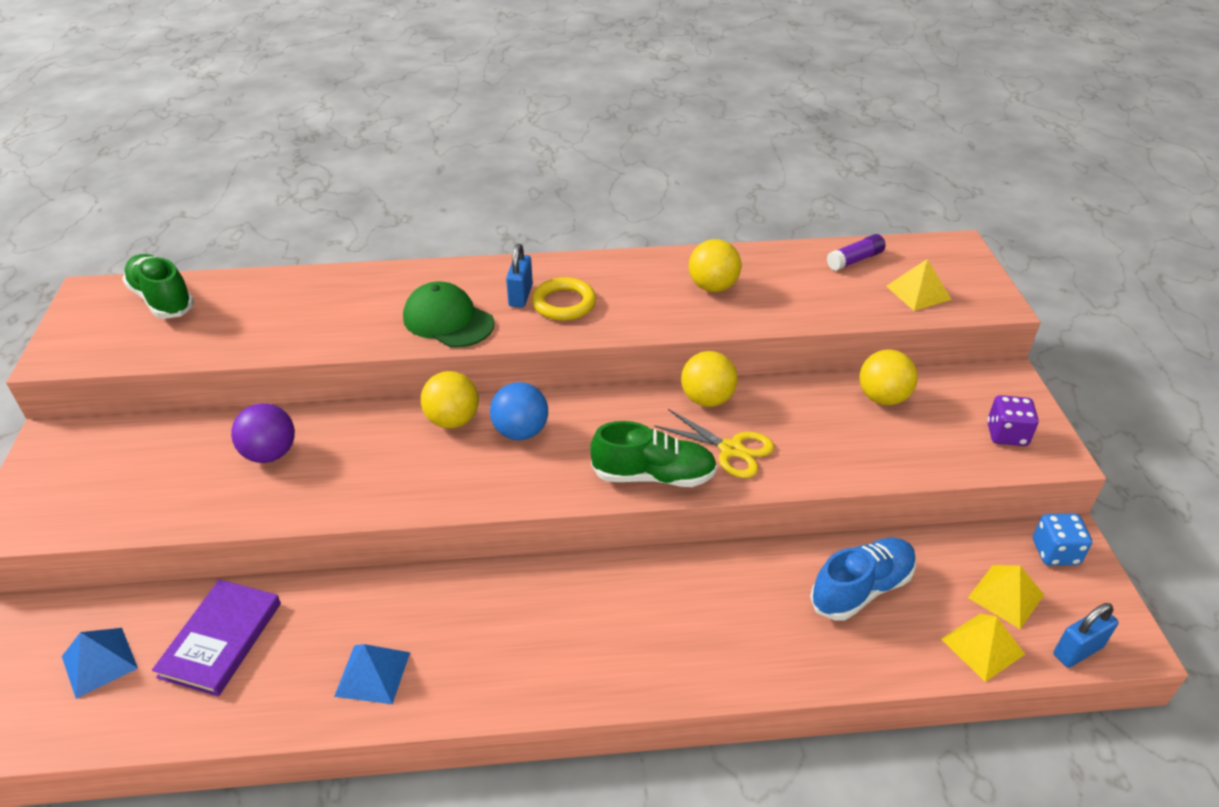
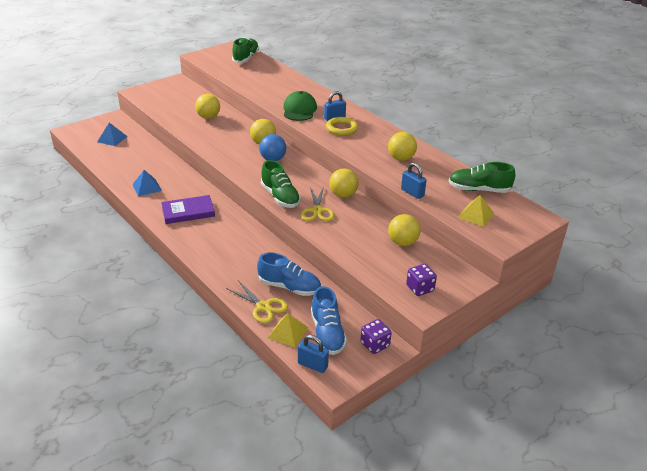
camera: 55 degrees right, 5 degrees down
purple book [152,579,281,696] -> purple book moved to [161,195,215,224]
purple ball [231,403,295,463] -> yellow ball [195,94,220,119]
purple glue stick [827,234,885,271] -> green shoe [449,162,515,193]
yellow pyramid [968,565,1044,629] -> blue shoe [311,286,347,355]
blue dice [1033,513,1092,566] -> purple dice [360,319,392,354]
none -> yellow scissors [226,281,288,324]
none -> blue padlock [401,162,427,199]

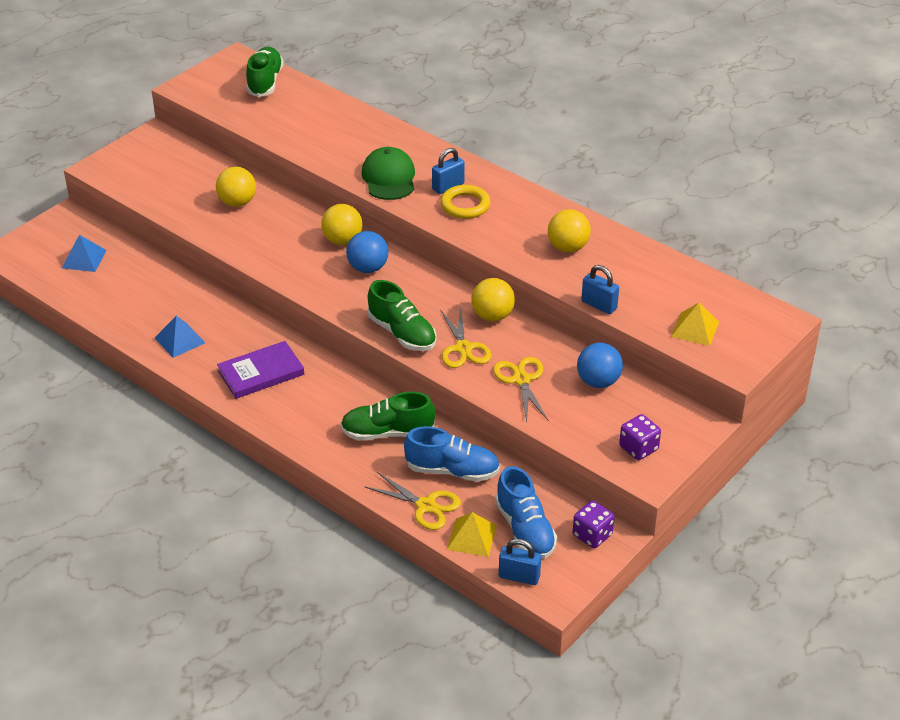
camera: 10 degrees left, 5 degrees up
yellow ball [388,214,421,246] -> blue ball [577,343,623,388]
green shoe [449,162,515,193] -> green shoe moved to [340,392,435,441]
none -> yellow scissors [493,357,549,422]

